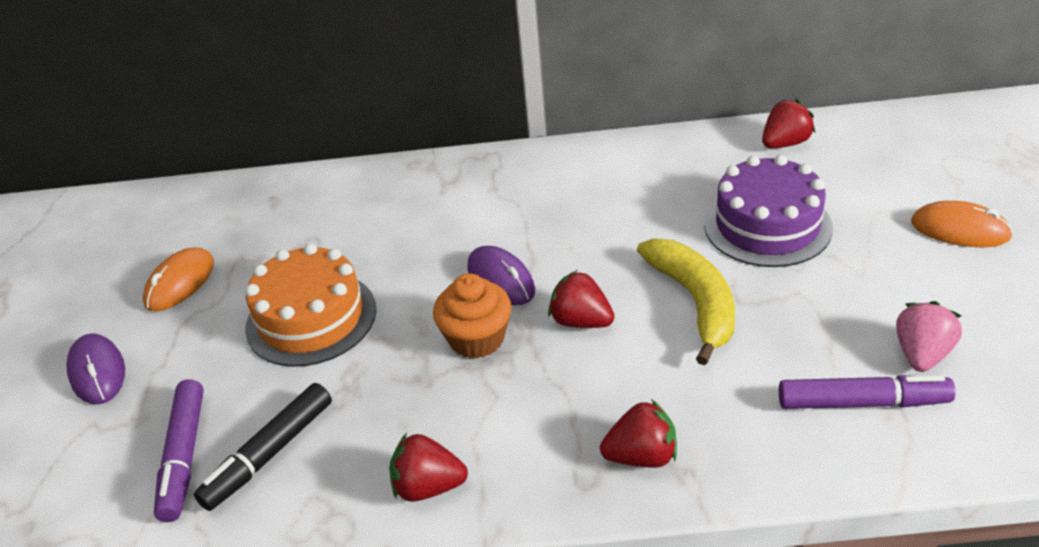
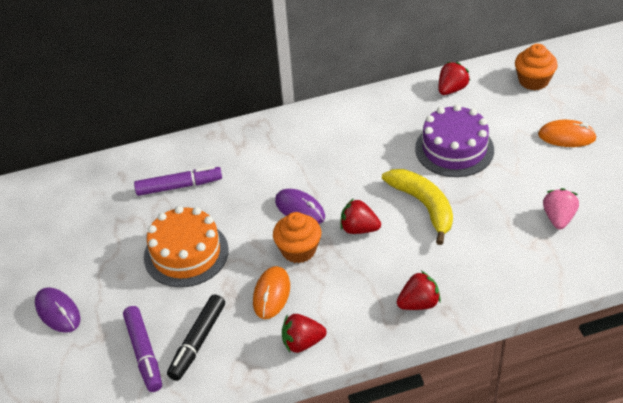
camera: 15 degrees left, 5 degrees up
orange mouse [143,247,214,312] -> orange mouse moved to [253,266,290,319]
purple marker [779,375,956,409] -> purple marker moved to [134,166,222,196]
none -> orange cupcake [515,44,558,90]

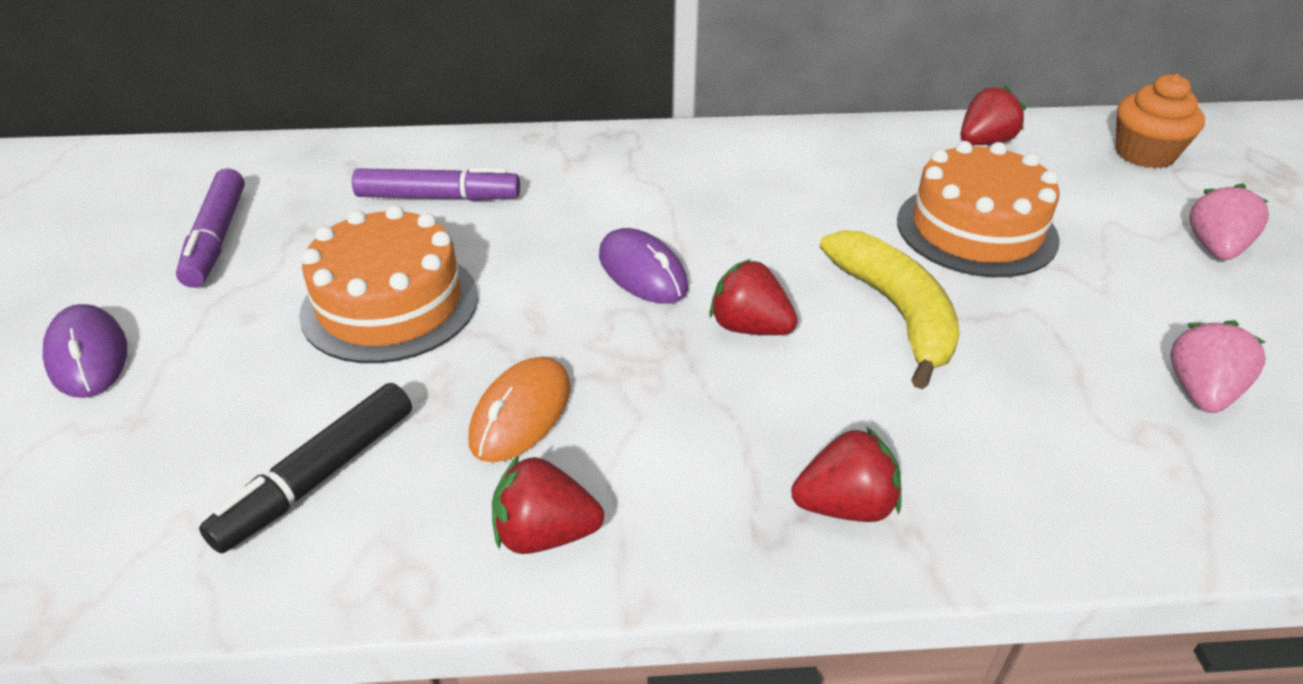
camera: 10 degrees right, 5 degrees down
purple marker [123,306,162,392] -> purple marker moved to [176,168,245,288]
orange cupcake [273,212,321,263] -> none
purple cake [415,104,494,177] -> orange cake [897,141,1060,277]
orange mouse [538,120,597,147] -> pink strawberry [1189,183,1269,260]

